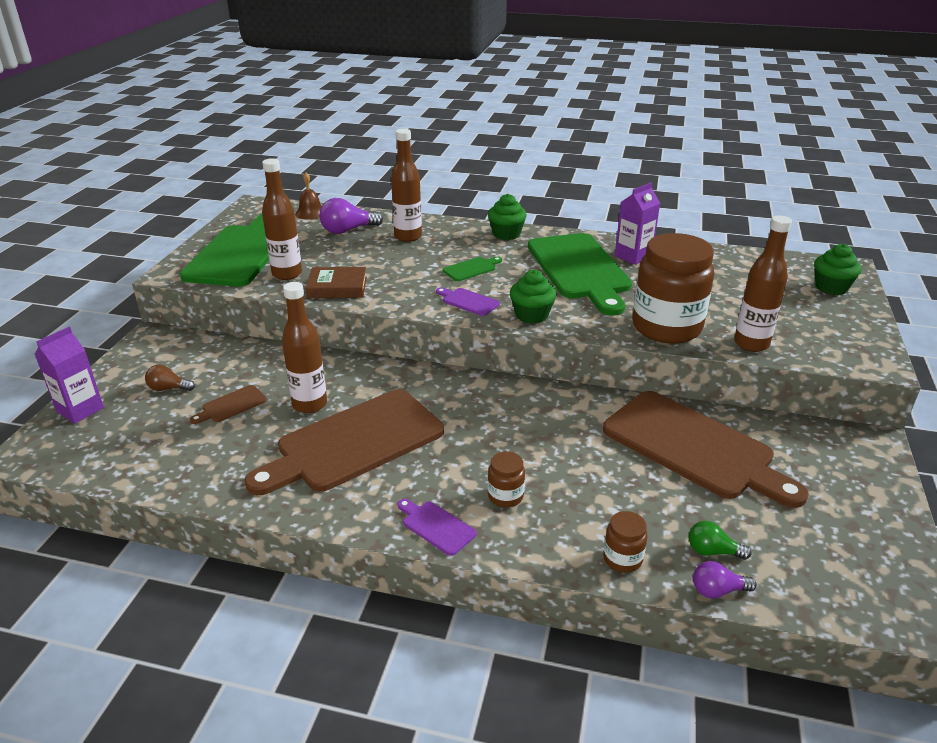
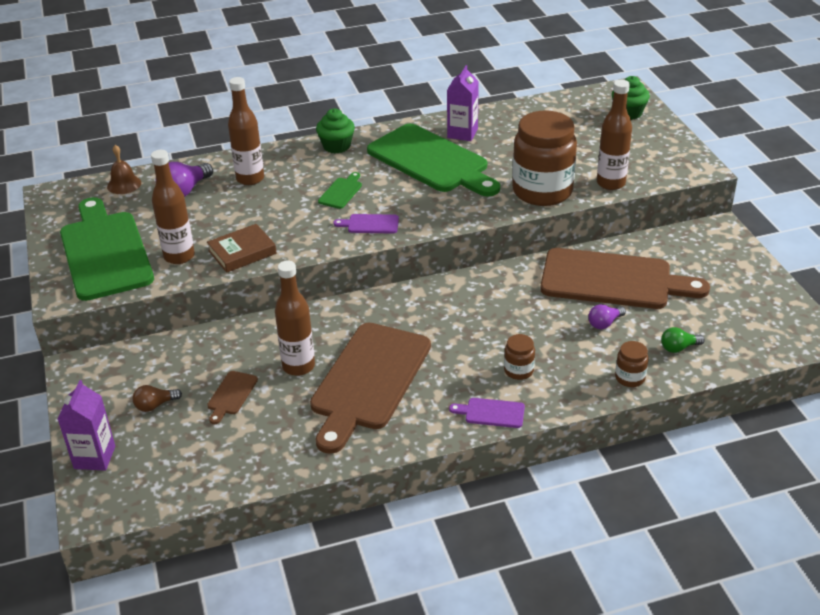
camera: 30 degrees left, 5 degrees up
green cupcake [510,269,557,324] -> none
purple light bulb [693,561,757,598] -> purple light bulb moved to [588,304,626,329]

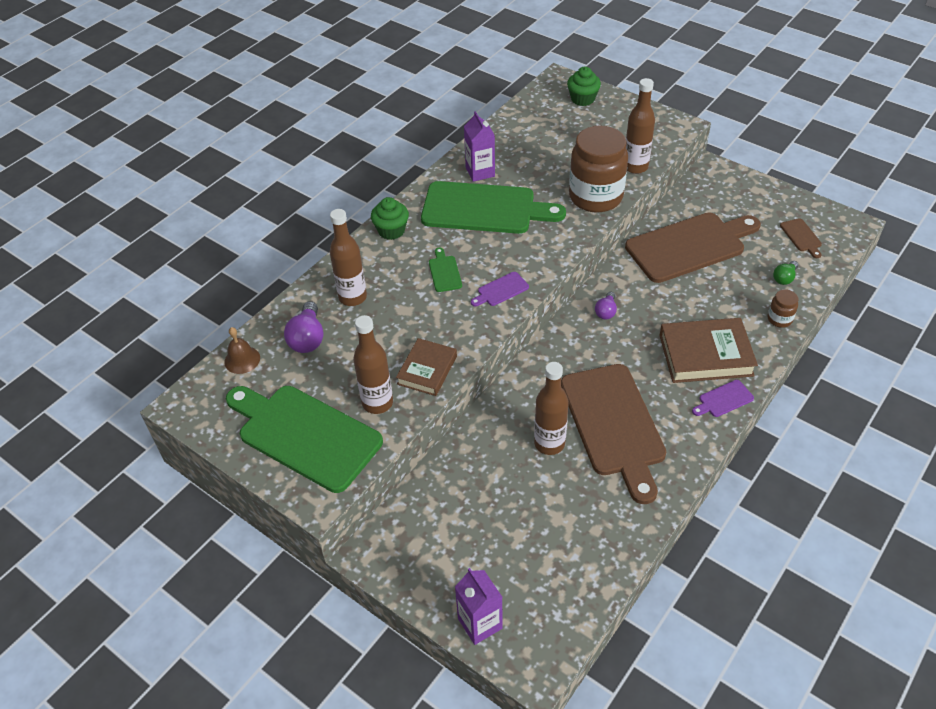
camera: 35 degrees left, 10 degrees up
brown light bulb [132,385,182,412] -> none
brown cutting board [207,371,258,424] -> brown cutting board moved to [780,218,822,258]
brown jar [504,334,535,380] -> brown book [659,318,758,383]
purple light bulb [588,304,626,329] -> purple light bulb moved to [595,292,617,320]

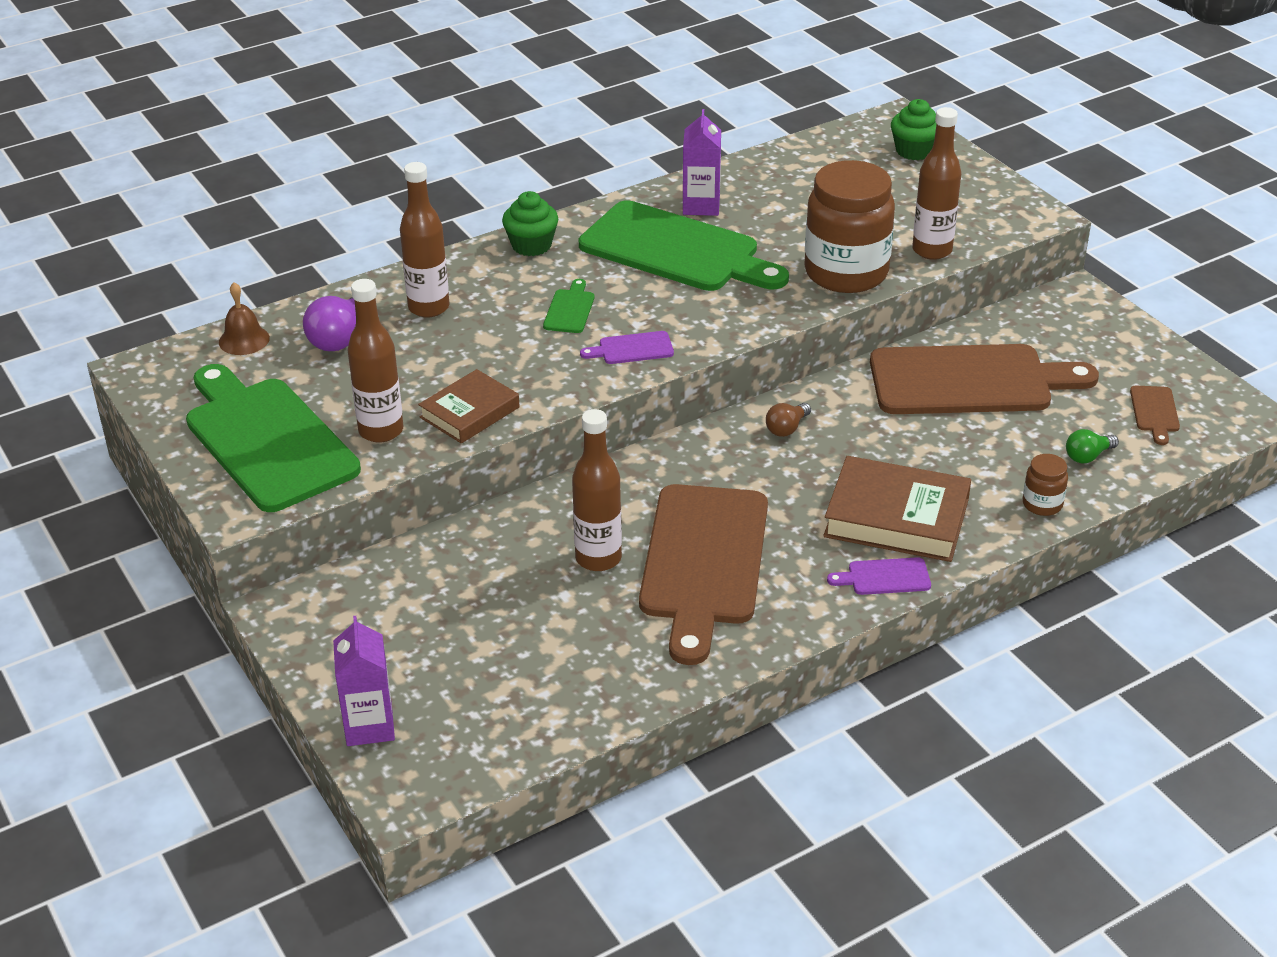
camera: 20 degrees right, 10 degrees down
purple light bulb [595,292,617,320] -> brown light bulb [766,403,811,437]

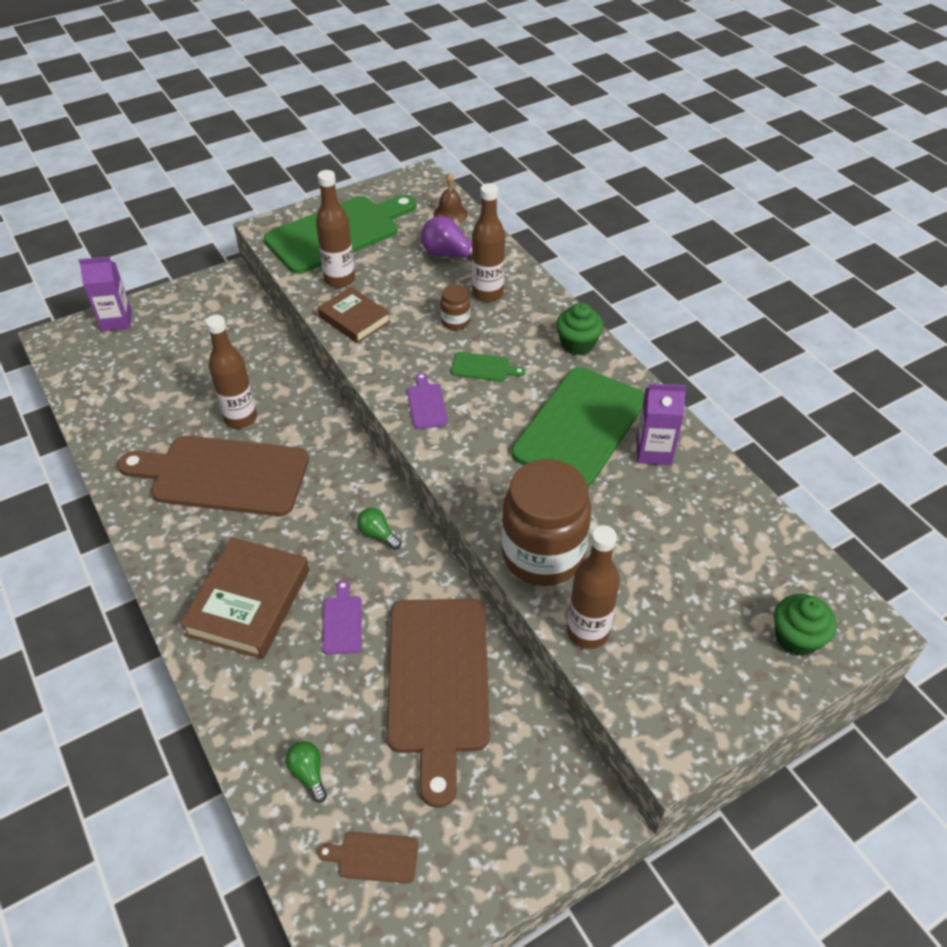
camera: 90 degrees right, 10 degrees up
brown light bulb [766,403,811,437] -> green light bulb [357,508,401,550]
purple cutting board [827,557,931,595] -> purple cutting board moved to [322,580,362,655]
brown jar [1023,454,1068,516] -> brown jar moved to [440,285,470,330]

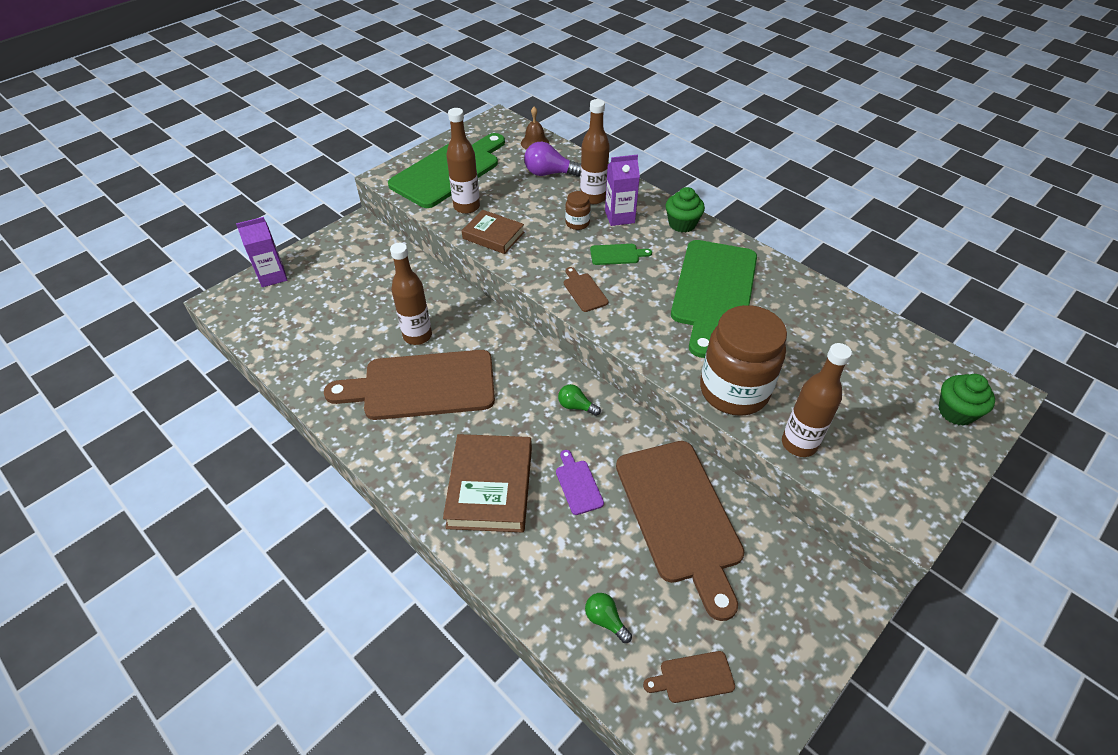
camera: 15 degrees left, 0 degrees up
purple cutting board [407,373,448,429] -> brown cutting board [564,267,609,312]
purple carton [636,384,687,465] -> purple carton moved to [605,155,640,226]

